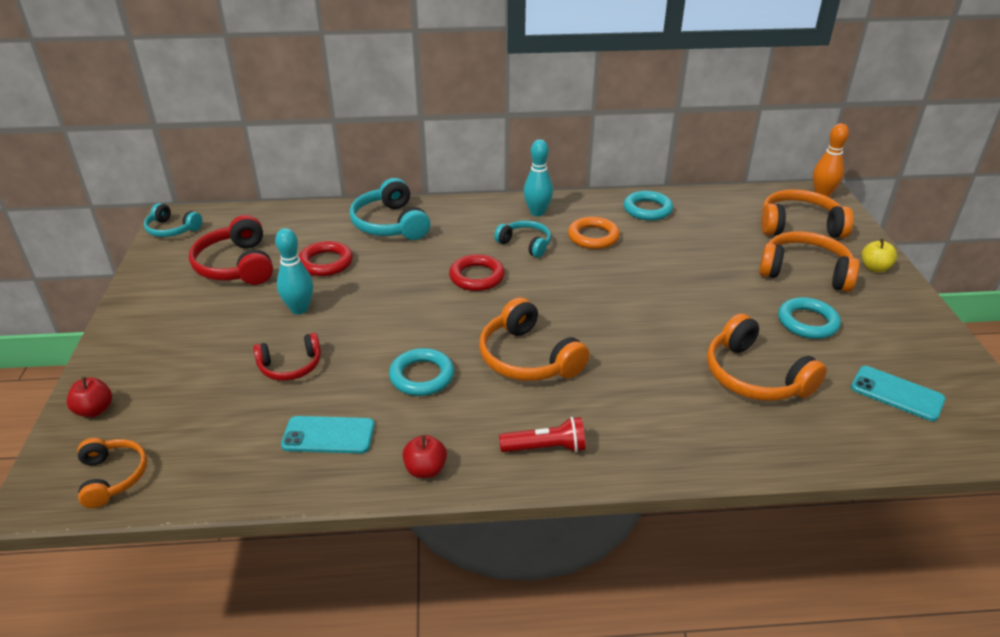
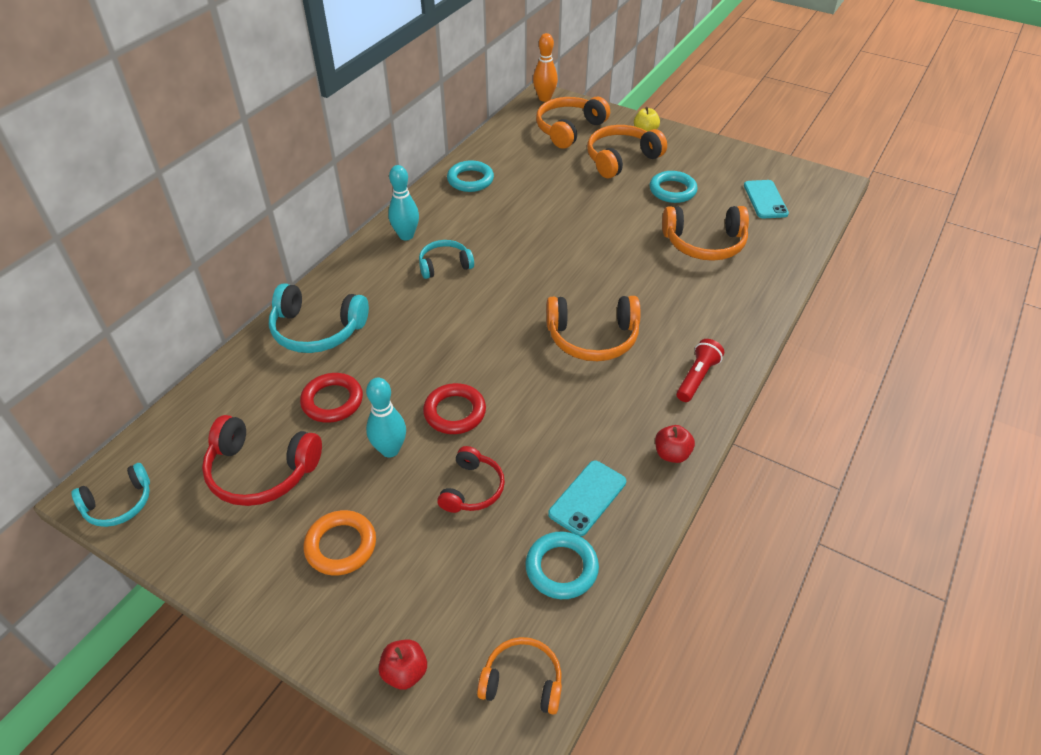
camera: 55 degrees left, 10 degrees up
turquoise ring [389,348,454,396] -> turquoise ring moved to [525,532,599,599]
red ring [449,254,505,291] -> red ring moved to [423,383,486,434]
orange ring [568,217,620,249] -> orange ring moved to [303,510,376,575]
turquoise phone [851,366,946,421] -> turquoise phone turned 75 degrees counterclockwise [744,180,789,218]

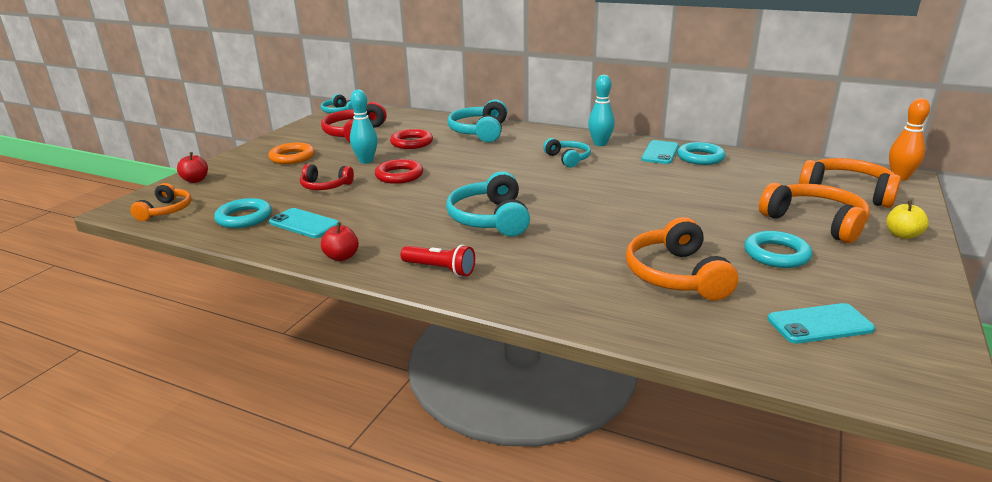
camera: 85 degrees right, 20 degrees down
orange headphones [546,296,641,361] -> turquoise headphones [446,171,530,236]
none -> turquoise phone [641,140,679,164]

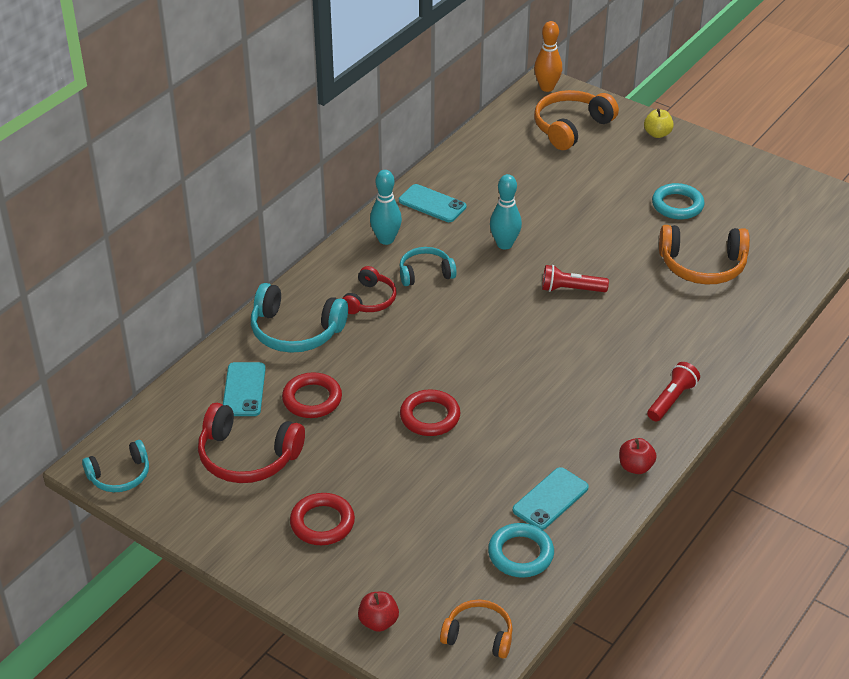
camera: 80 degrees left, 15 degrees up
orange ring [268,142,315,164] -> red ring [290,493,355,545]
red headphones [300,164,354,190] -> red headphones moved to [342,266,396,314]
turquoise bowling pin [350,90,378,164] -> turquoise bowling pin moved to [490,174,522,249]
turquoise headphones [446,171,530,236] -> none
turquoise ring [677,142,726,165] -> none
orange headphones [759,183,870,243] -> none
turquoise phone [767,303,875,344] -> turquoise phone moved to [223,362,266,416]
none -> red flashlight [542,265,609,292]

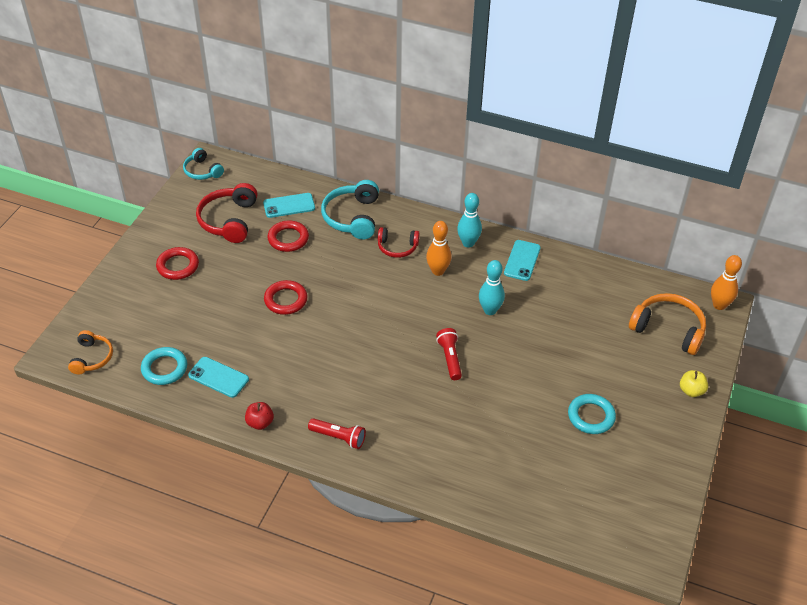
camera: 75 degrees right, 5 degrees up
red apple [358,592,399,632] -> none
turquoise headphones [399,247,457,286] -> orange bowling pin [426,221,452,276]
orange headphones [659,225,750,284] -> none

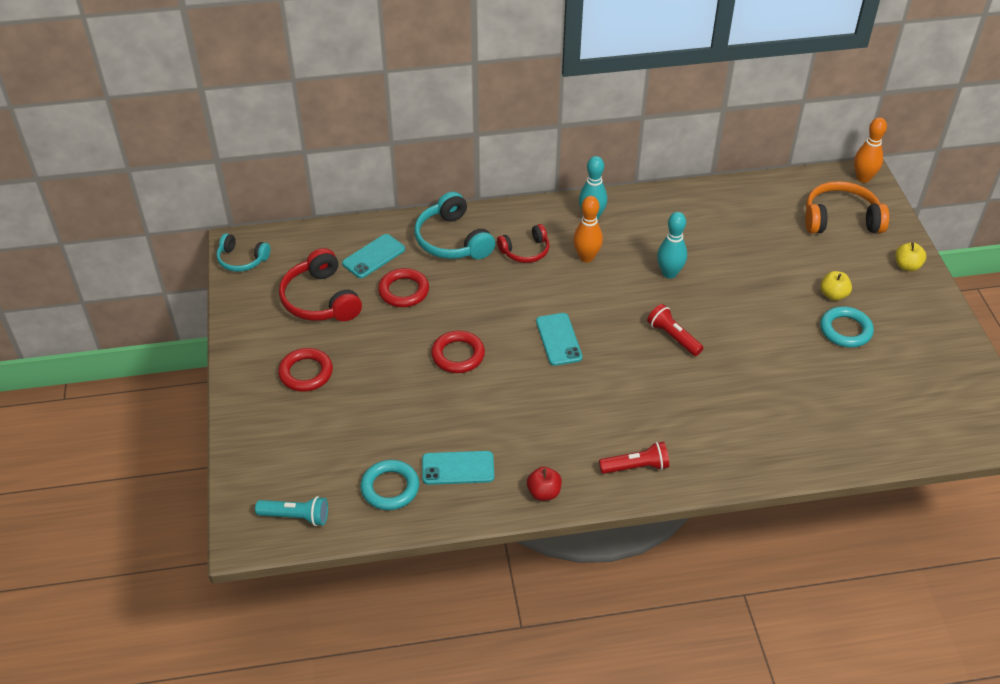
camera: 30 degrees left, 0 degrees up
orange headphones [68,330,113,375] -> turquoise flashlight [255,496,328,526]
turquoise phone [504,240,541,281] -> turquoise phone moved to [536,313,582,366]
none -> yellow apple [821,271,852,301]

